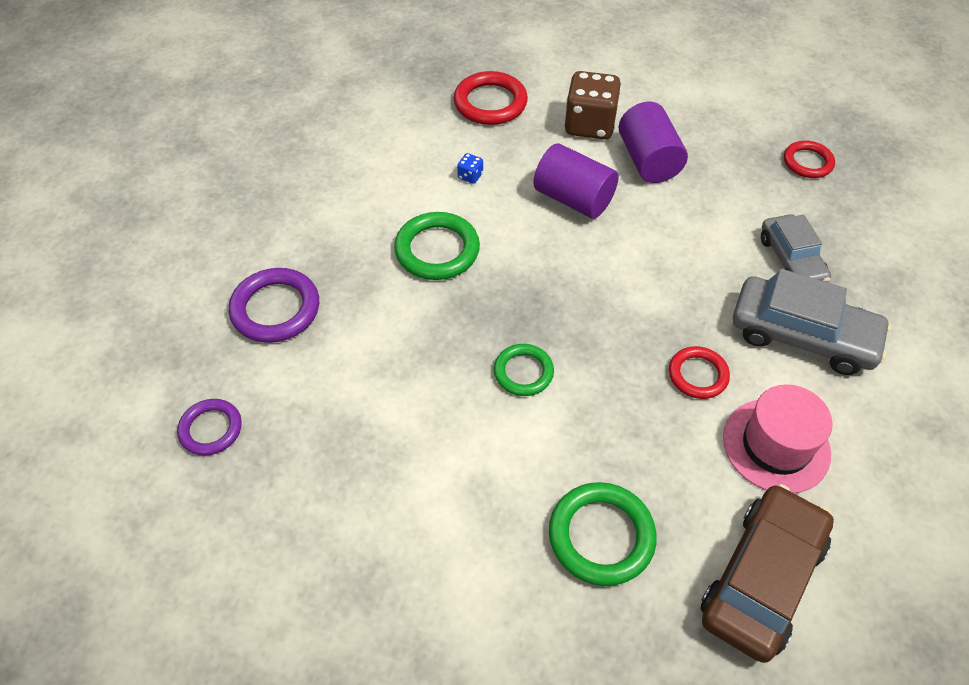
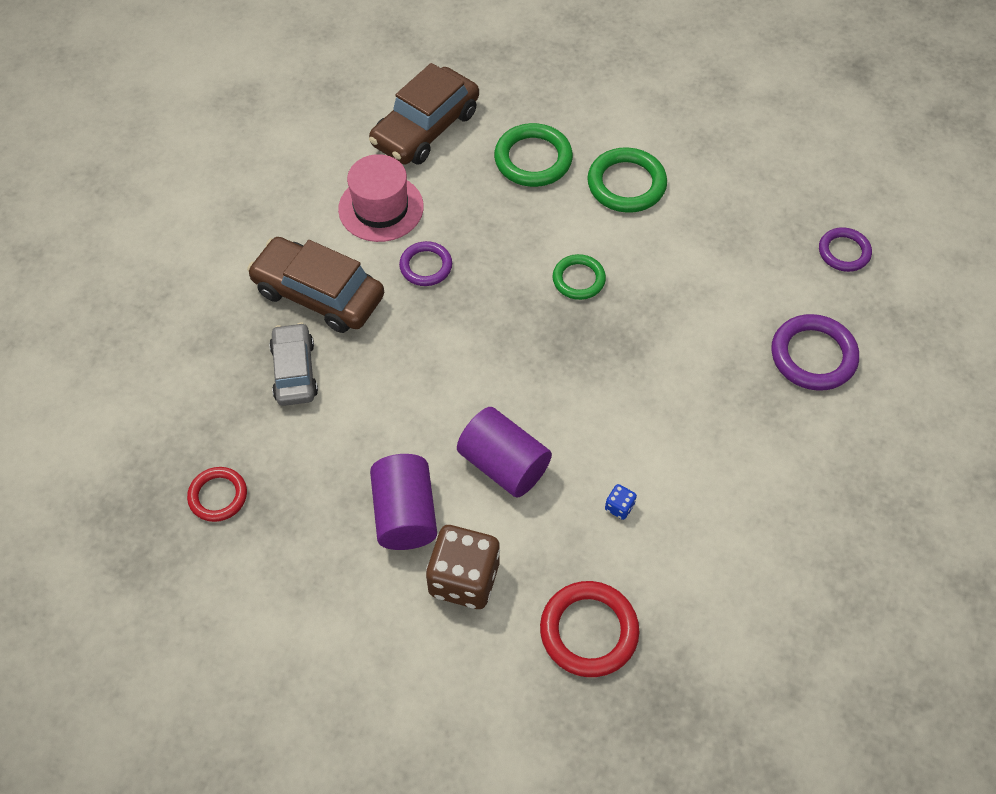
camera: 175 degrees left, 5 degrees up
green ring [394,212,480,280] -> green ring moved to [587,147,667,213]
red ring [669,346,730,399] -> purple ring [399,241,452,286]
grey car [733,269,892,375] -> brown car [247,237,384,333]

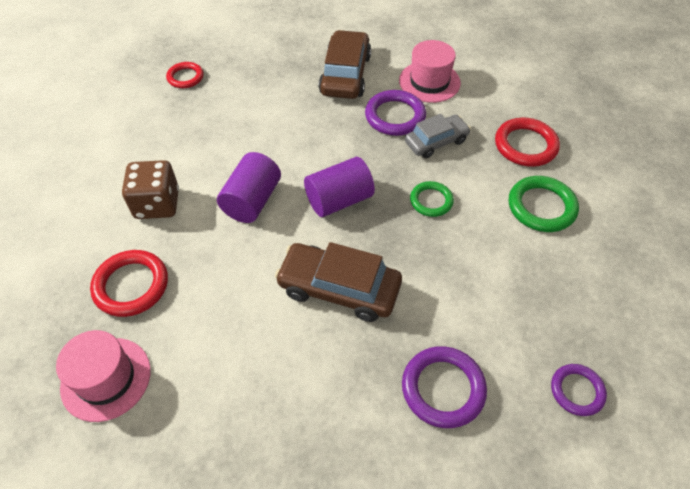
camera: 70 degrees right, 5 degrees down
grey car [269,322,318,406] -> grey car moved to [405,114,471,158]
brown car [369,63,479,165] -> brown car moved to [275,242,402,322]
purple cylinder [370,454,437,550] -> purple cylinder moved to [304,157,375,217]
purple ring [399,241,452,286] -> purple ring [365,90,426,136], size x1.57
green ring [494,123,573,187] -> red ring [495,118,560,167]
blue dice [605,484,637,520] -> none
none -> pink hat [56,330,151,422]

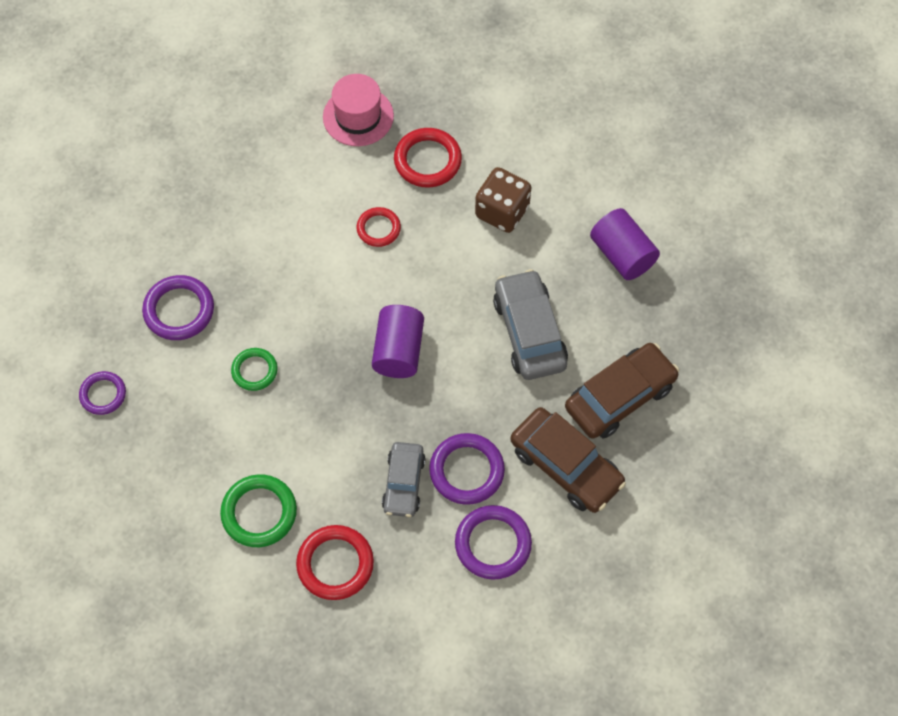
camera: 125 degrees right, 10 degrees up
red ring [166,62,204,88] -> red ring moved to [356,207,401,247]
purple cylinder [217,152,281,223] -> purple cylinder moved to [590,208,660,280]
brown car [275,242,402,322] -> brown car moved to [565,343,679,439]
pink hat [399,40,461,103] -> purple ring [455,505,532,580]
green ring [410,181,454,217] -> green ring moved to [231,348,278,391]
none -> grey car [493,269,568,380]

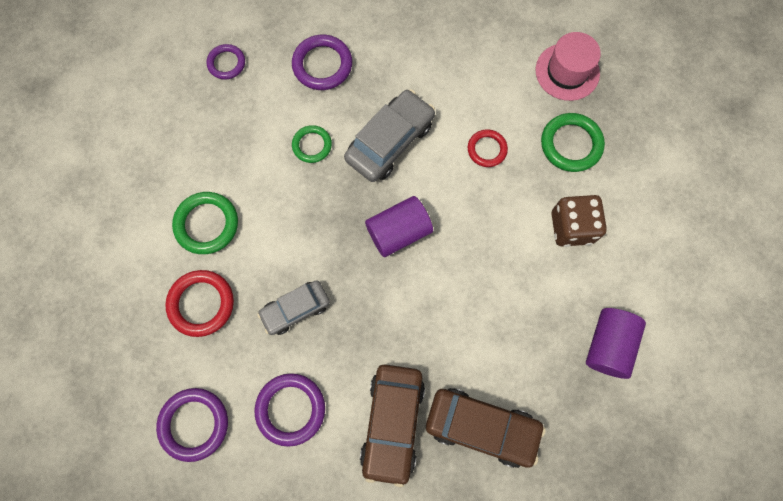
camera: 55 degrees right, 10 degrees up
red ring [394,128,462,188] -> green ring [541,113,605,172]
purple ring [429,433,505,505] -> purple ring moved to [156,388,228,462]
grey car [493,269,568,380] -> grey car moved to [344,89,435,182]

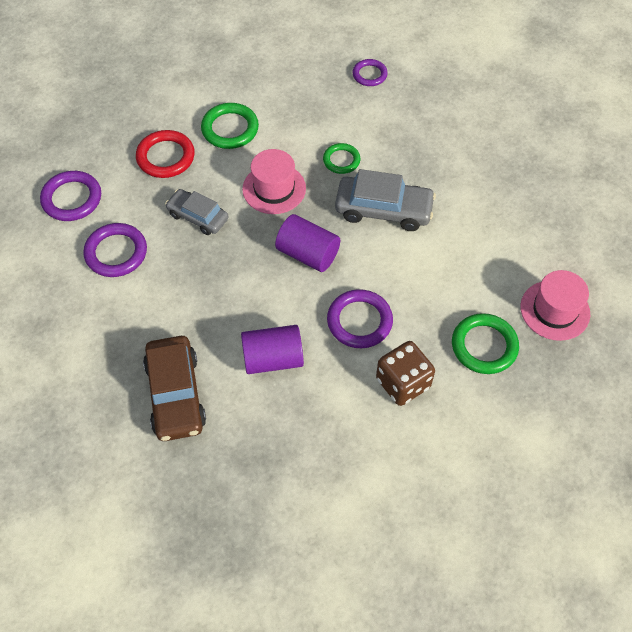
camera: 60 degrees right, 15 degrees down
purple ring [292,35,352,90] -> purple ring moved to [327,289,393,348]
brown car [360,364,425,487] -> none
red ring [468,130,508,167] -> none
purple cylinder [586,308,646,379] -> purple cylinder moved to [241,325,304,374]
none -> pink hat [242,149,306,214]

